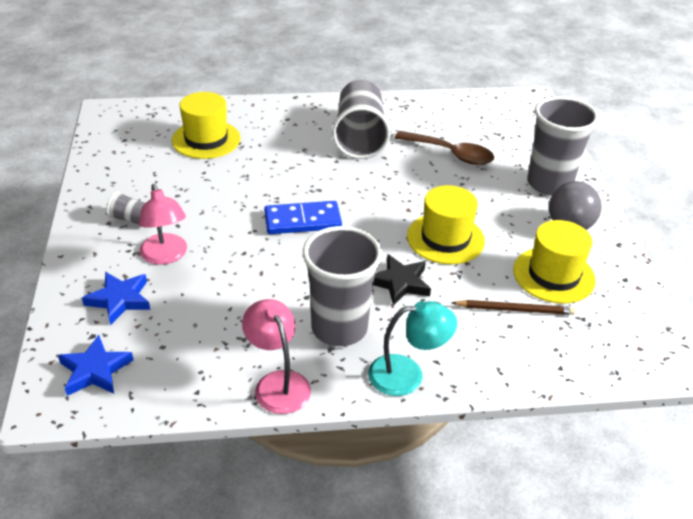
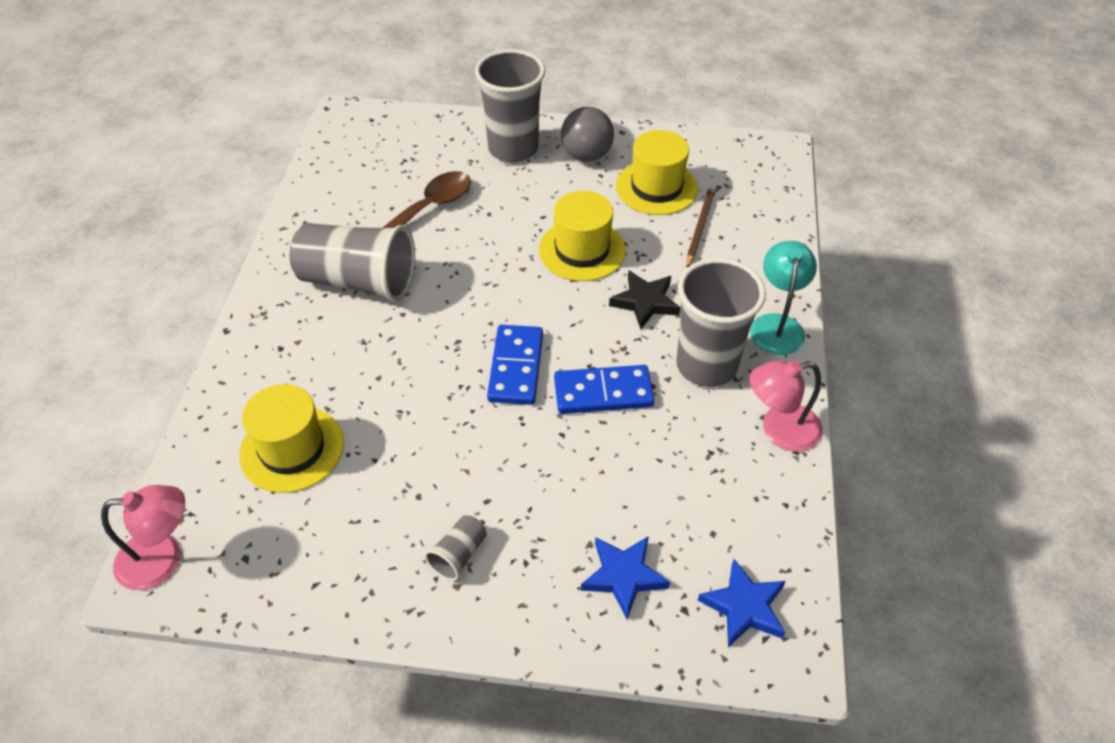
camera: 75 degrees left, 10 degrees up
pink lamp [139,184,187,265] -> pink lamp moved to [101,485,185,590]
none -> blue domino [554,365,654,414]

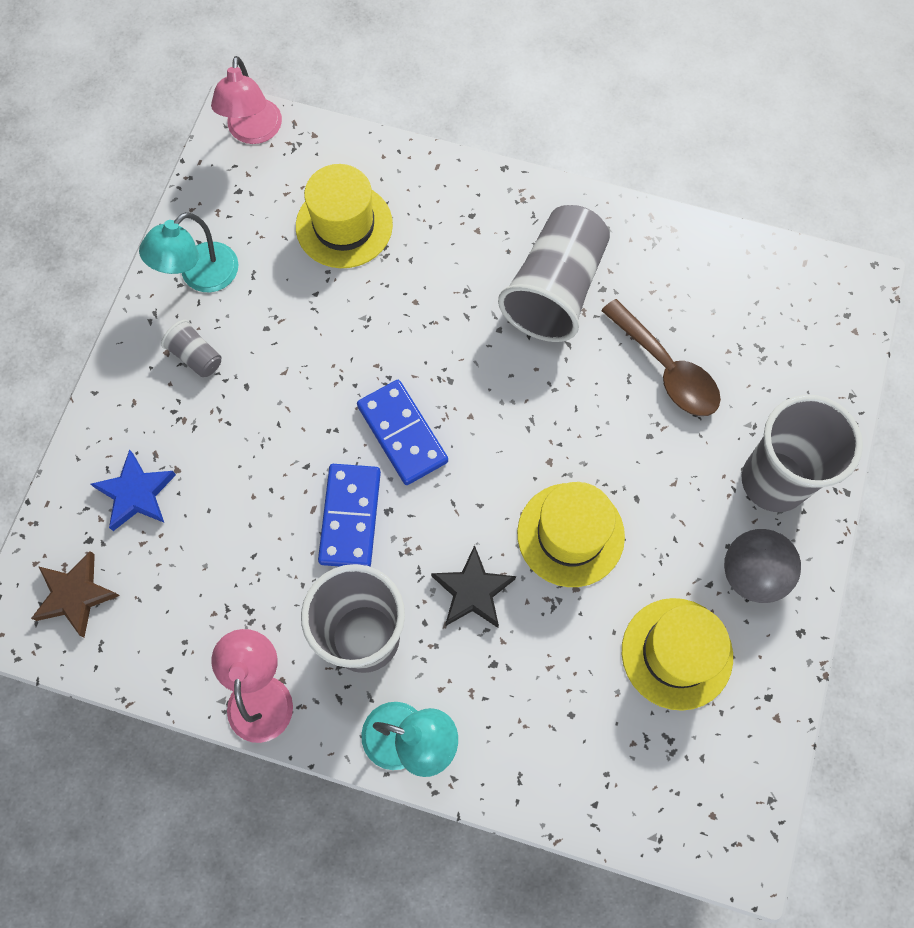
camera: 100 degrees right, 20 degrees up
blue domino [487,325,543,405] -> blue domino turned 45 degrees clockwise [357,380,448,485]
brown pencil [686,185,716,268] -> none
blue star [698,559,786,647] -> brown star [31,551,120,637]
none -> turquoise lamp [139,212,239,292]

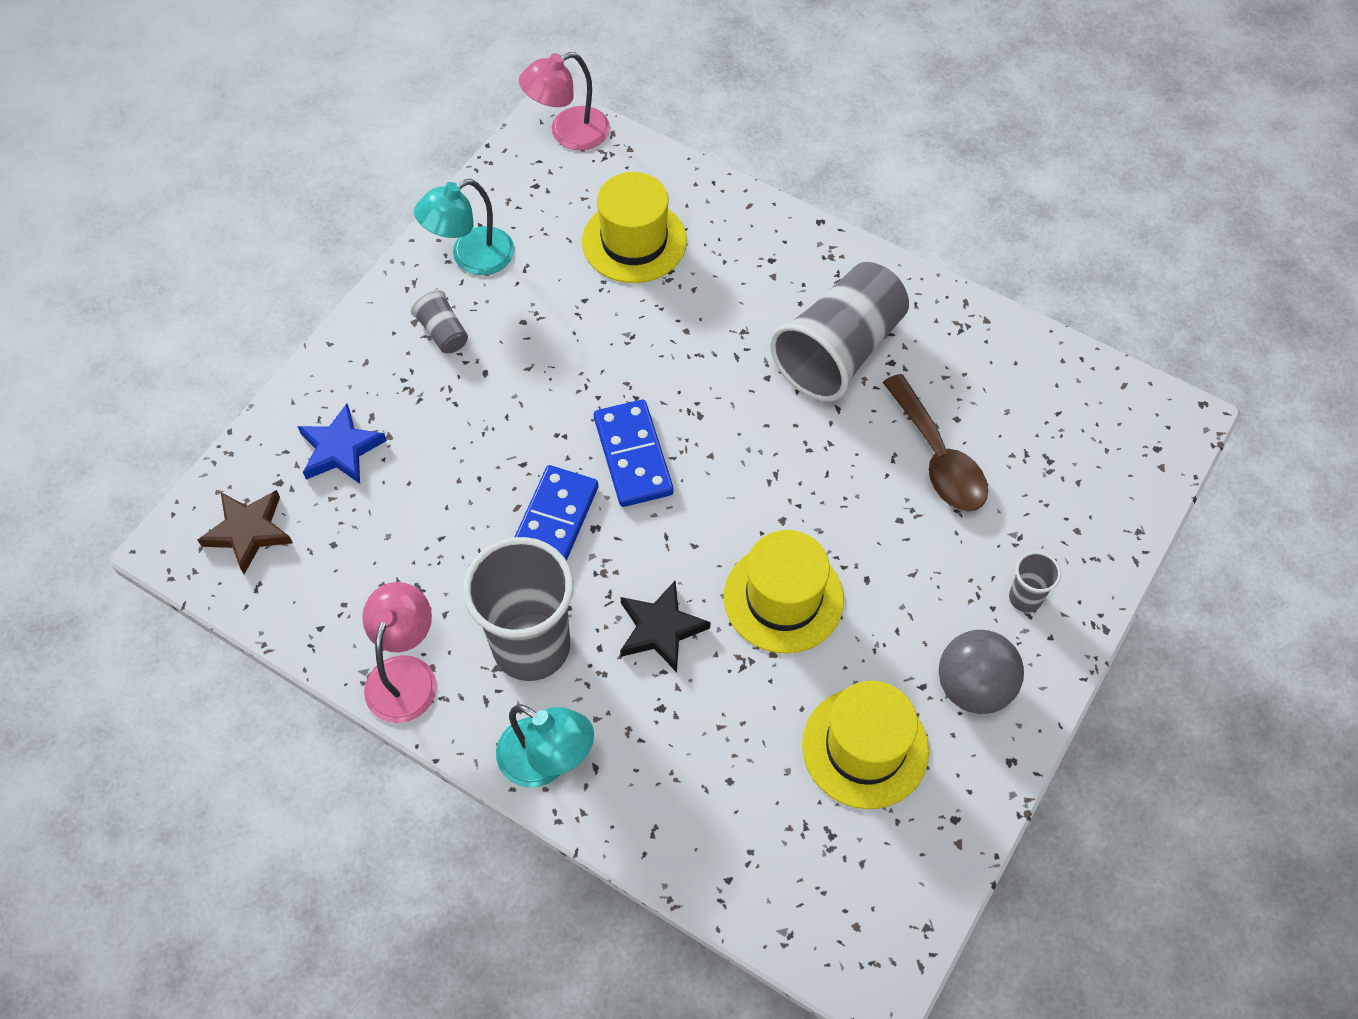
camera: 15 degrees right, 10 degrees down
pink lamp [211,56,282,144] -> pink lamp turned 45 degrees clockwise [519,52,610,150]
grey cup [742,395,863,512] -> grey cup [1009,551,1061,613], size x0.44

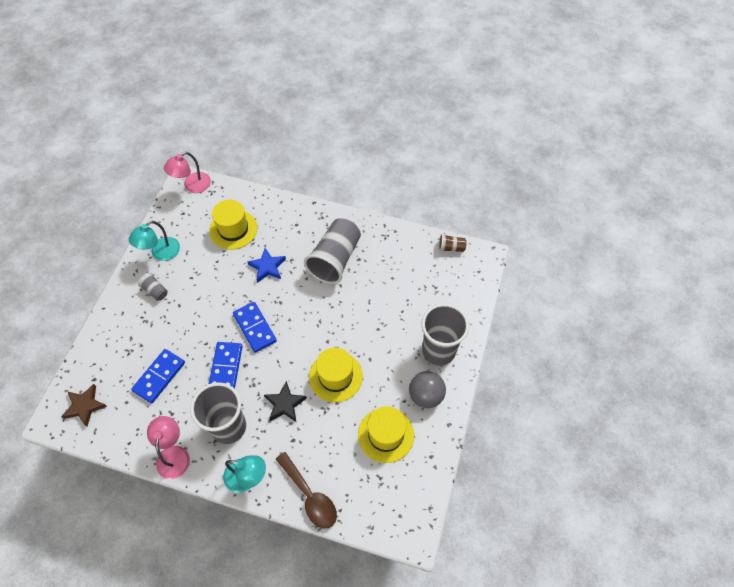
camera: 15 degrees left, 0 degrees up
blue star [297,404,387,484] -> blue star moved to [247,248,286,283]
brown spoon [883,374,988,511] -> brown spoon moved to [276,452,337,528]
grey cup [1009,551,1061,613] -> grey cup [422,303,469,366], size x2.28
none -> blue domino [131,349,185,404]
none -> brown cup [439,234,467,252]

